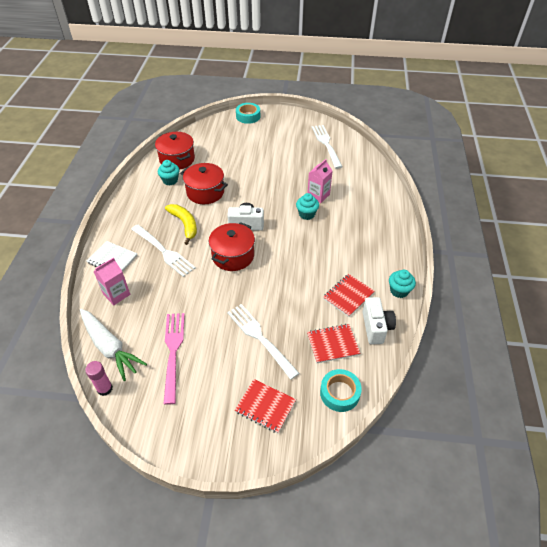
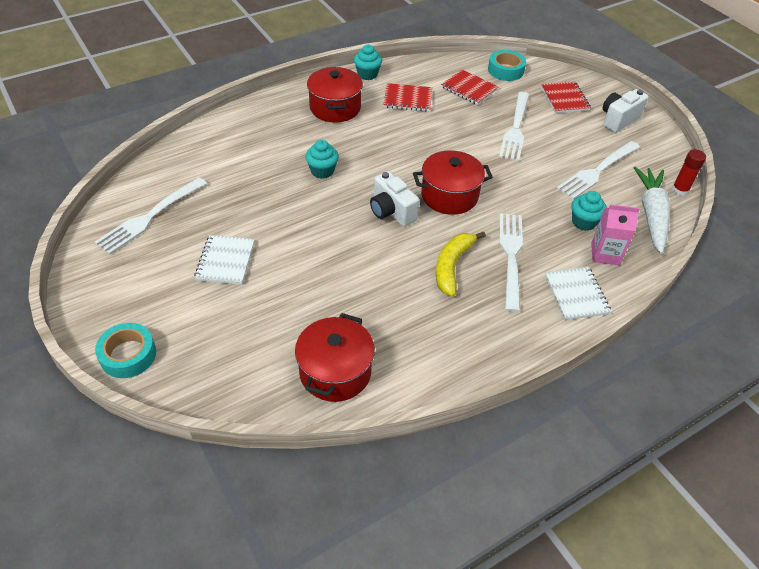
camera: 130 degrees left, 0 degrees up
pink glue stick [85,361,113,396] -> red glue stick [672,149,706,196]
turquoise cupcake [158,160,179,185] -> turquoise cupcake moved to [571,191,607,231]
pink fork [164,313,185,405] -> white fork [557,141,640,199]
red pot [180,163,228,204] -> red pot moved to [307,67,363,123]
pink carton [307,159,333,203] -> none
white camera [363,297,396,344] -> white camera moved to [603,89,649,132]
none -> white notebook [194,235,255,285]

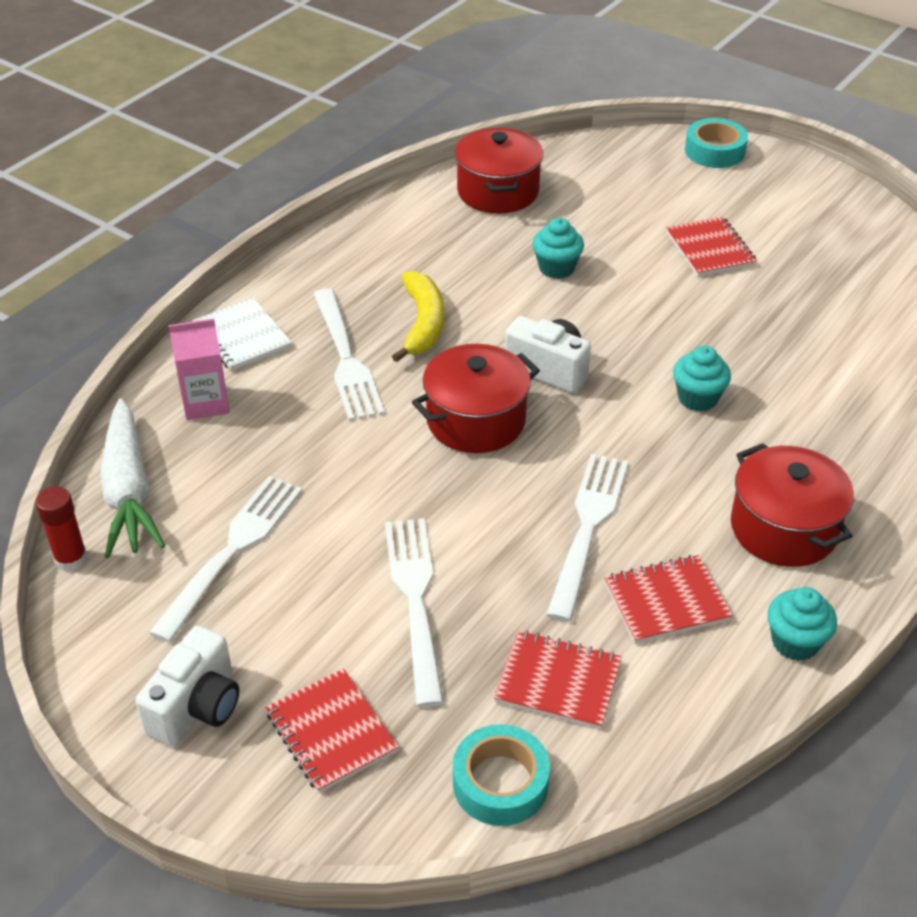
camera: 160 degrees right, 5 degrees down
white fork [95,177,207,254] -> white fork moved to [546,454,628,622]
white notebook [194,235,255,285] -> red notebook [666,216,757,277]
turquoise cupcake [571,191,607,231] -> turquoise cupcake moved to [532,218,584,279]

